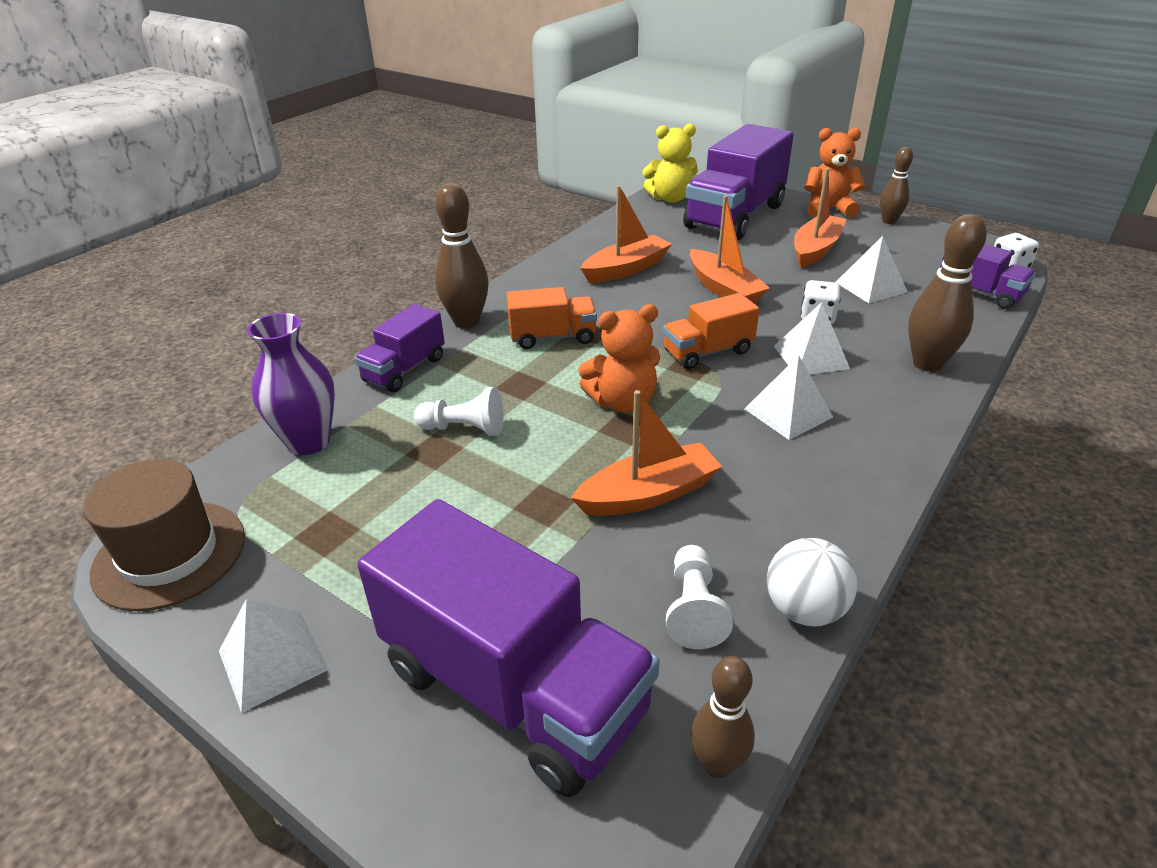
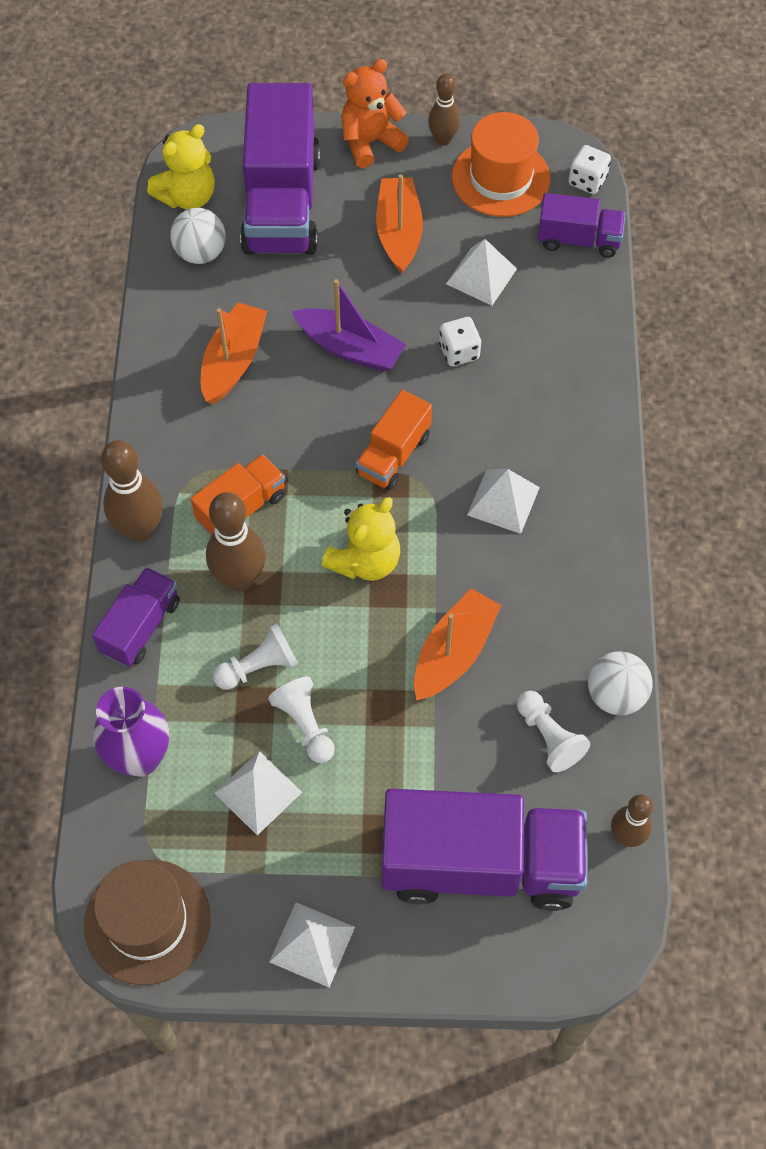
camera: 35 degrees left, 25 degrees up
purple truck [355,304,445,392] -> purple truck turned 150 degrees counterclockwise [92,567,180,667]
orange teddy bear [578,304,660,413] -> yellow teddy bear [322,497,400,581]
orange boat [690,195,770,304] -> purple boat [292,279,406,372]
white pyramid [774,302,850,375] -> white pyramid moved to [214,751,302,835]
brown bowling pin [908,214,987,372] -> brown bowling pin moved to [206,492,266,591]
none -> white ball [170,208,226,264]
none -> white pawn [268,676,335,763]
none -> orange hat [452,112,551,217]

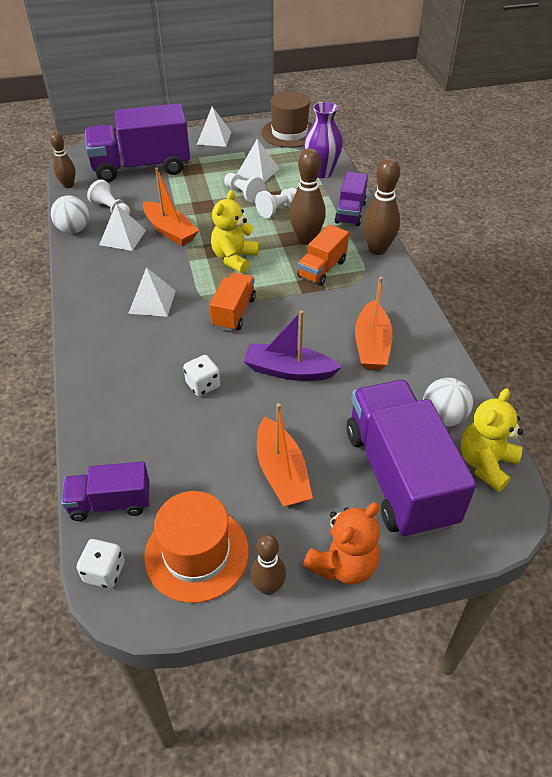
camera: 165 degrees right, 15 degrees down
orange boat [414,588,501,701] -> orange boat turned 60 degrees counterclockwise [143,167,199,246]
white pyramid [446,239,517,306] -> white pyramid moved to [99,204,146,251]

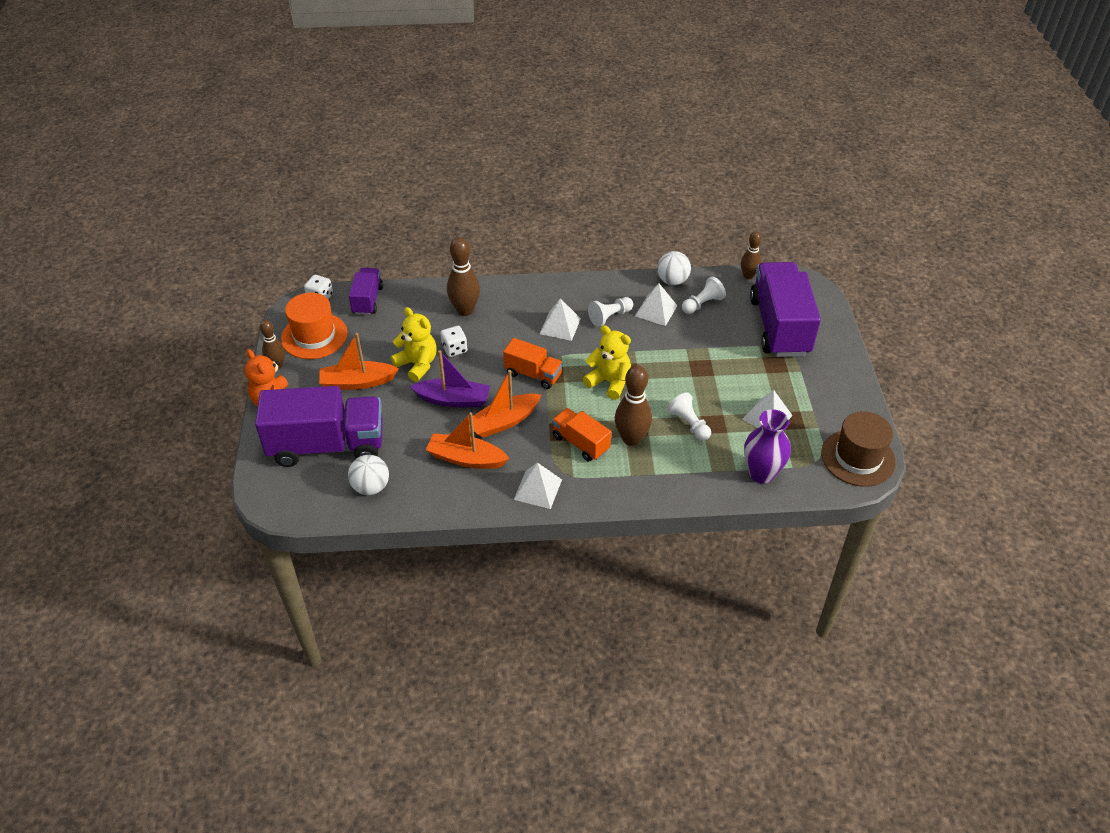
camera: 100 degrees right, 0 degrees up
orange boat [143,167,199,246] -> orange boat moved to [469,370,541,438]
white pyramid [197,107,231,147] -> white pyramid moved to [514,462,562,509]
white pawn [224,173,265,203] -> white pawn moved to [588,297,633,327]
purple boat [243,311,342,381] -> purple boat turned 75 degrees clockwise [410,350,490,407]
purple truck [335,172,368,226] -> none
brown bowling pin [363,158,400,255] -> brown bowling pin moved to [447,237,480,316]
yellow teddy bear [461,388,523,492] -> yellow teddy bear moved to [391,307,437,382]

